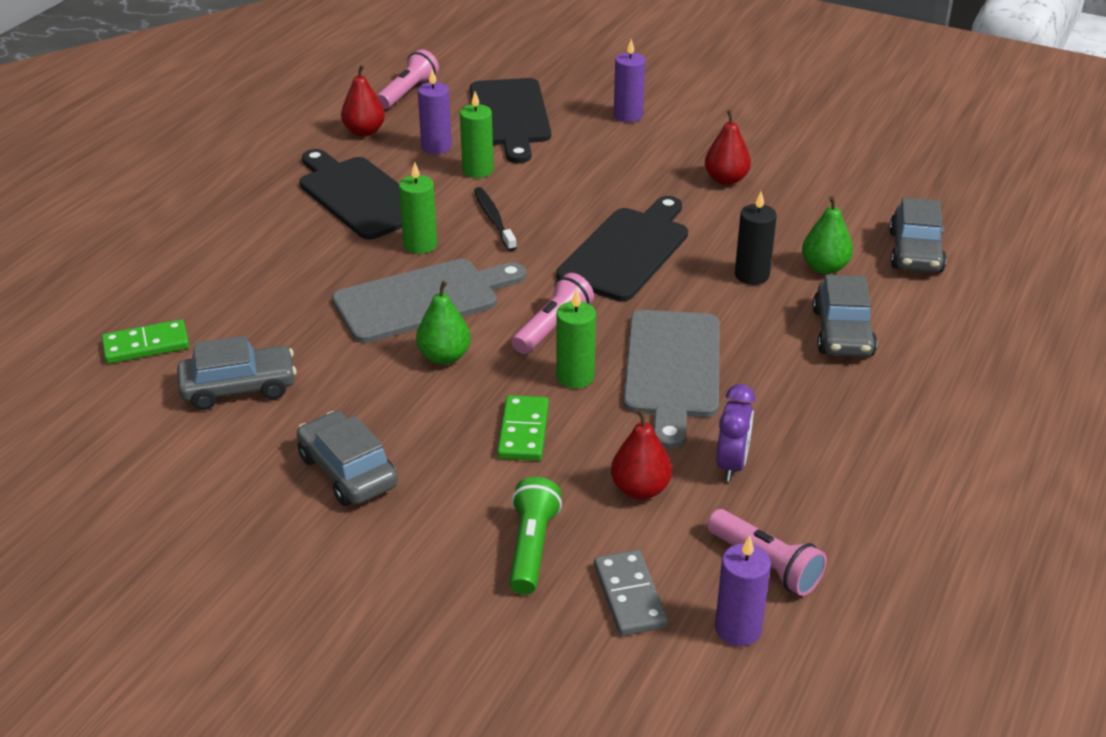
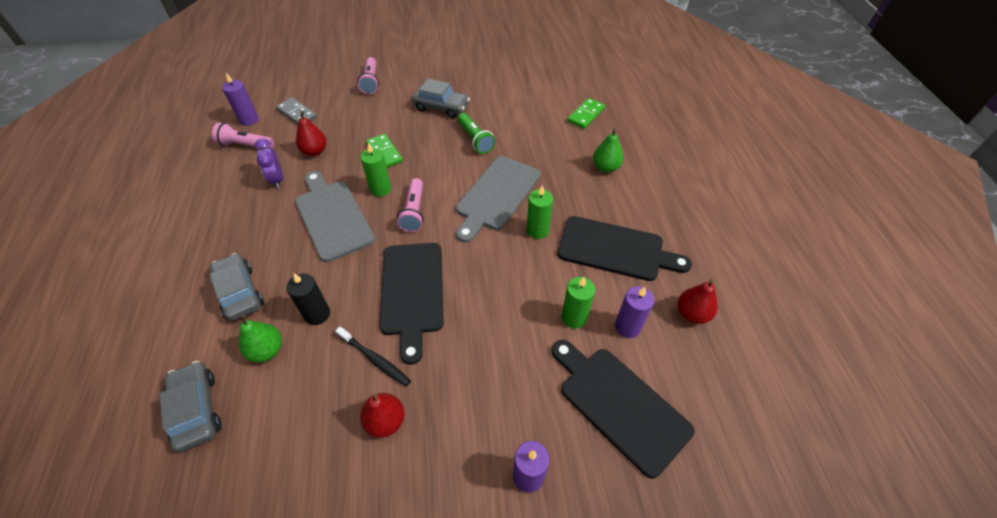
camera: 145 degrees right, 15 degrees up
grey car [177,335,297,410] -> none
pink flashlight [377,49,439,109] -> pink flashlight moved to [357,57,379,94]
green pear [416,281,471,365] -> green pear moved to [593,128,624,172]
black toothbrush [474,187,517,251] -> black toothbrush moved to [335,327,411,387]
green flashlight [509,477,562,595] -> green flashlight moved to [457,113,495,154]

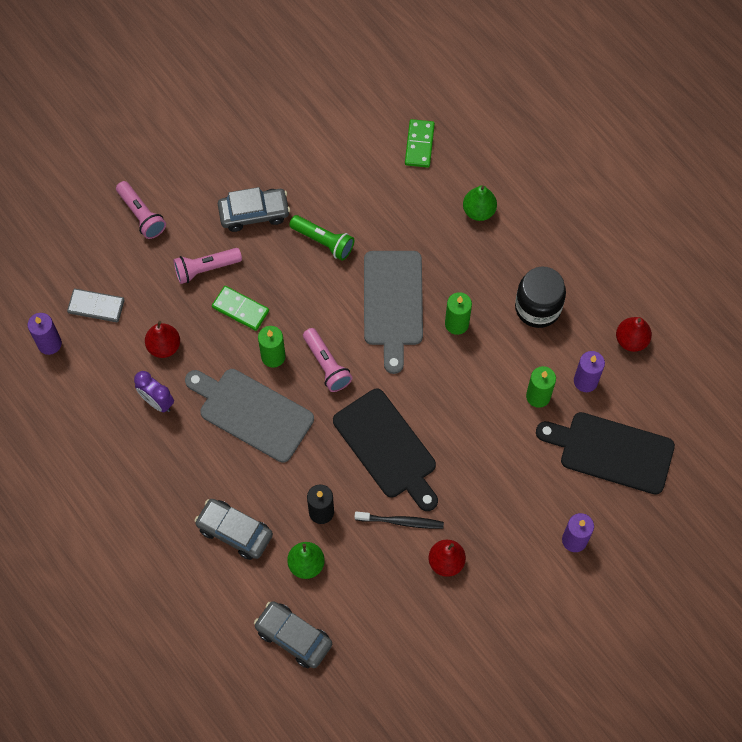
camera: 30 degrees left, 15 degrees up
pink flashlight [212,122,274,148] -> pink flashlight moved to [173,248,242,284]
black cutting board [558,216,692,281] -> black jar [515,266,566,328]

